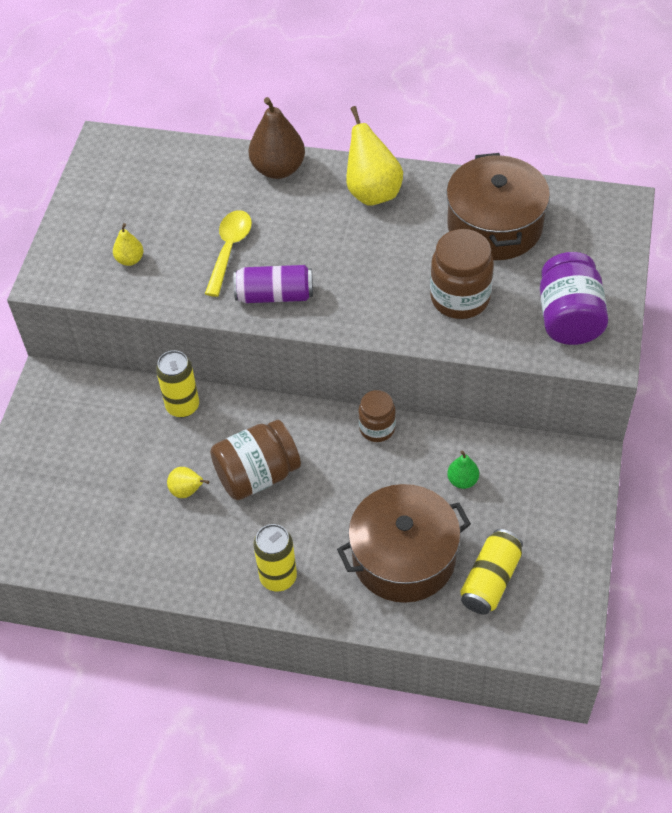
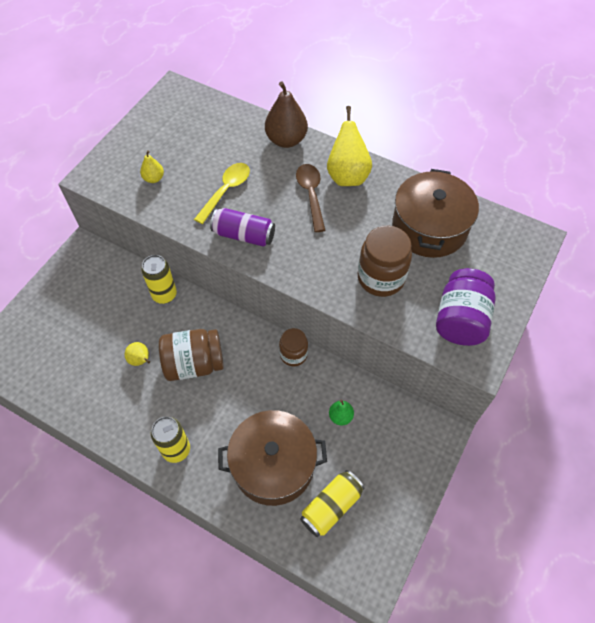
camera: 15 degrees right, 5 degrees up
none -> brown spoon [296,164,325,232]

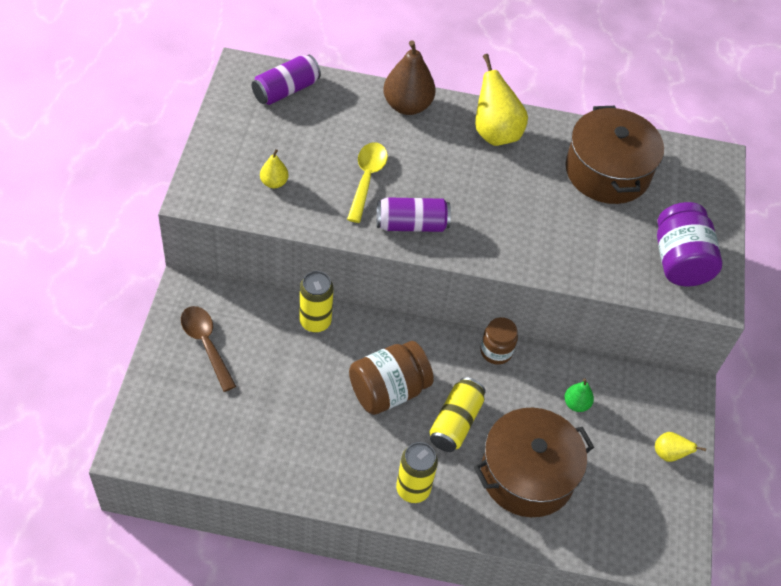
camera: 25 degrees left, 5 degrees down
yellow pear [125,342,150,366] -> yellow pear moved to [655,432,706,462]
brown spoon [296,164,325,232] -> brown spoon moved to [181,306,236,392]
yellow can [300,470,365,537] -> yellow can moved to [430,377,486,452]
brown jar [358,225,412,297] -> none
none -> purple can [252,55,321,105]

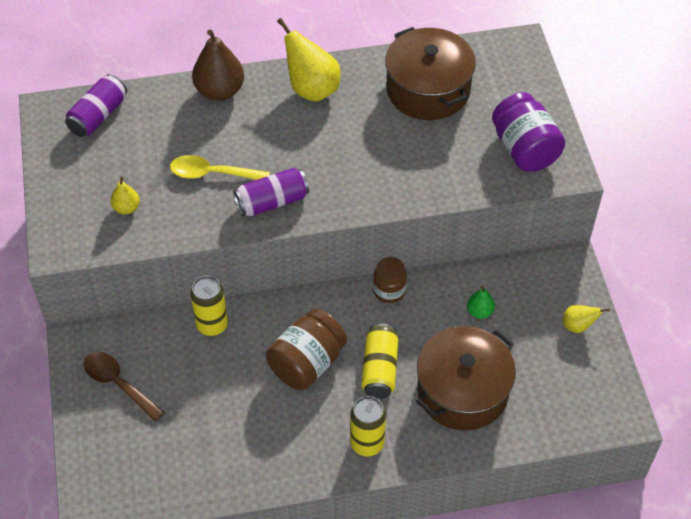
camera: 15 degrees left, 0 degrees up
yellow spoon [347,142,388,223] -> yellow spoon turned 75 degrees counterclockwise [170,155,270,180]

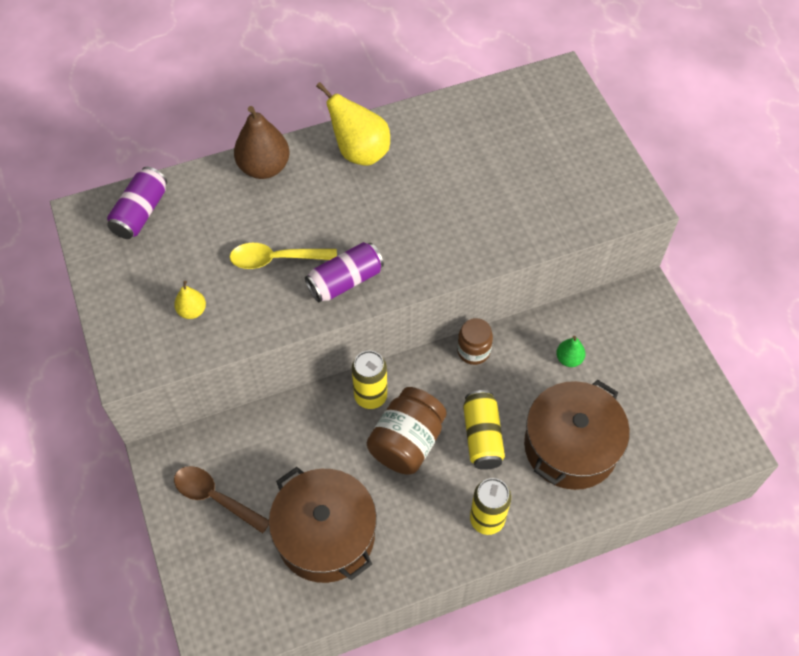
camera: 10 degrees left, 5 degrees up
yellow can [190,276,228,336] -> yellow can moved to [352,351,387,409]
brown pot [385,27,476,120] -> brown pot moved to [269,467,377,583]
purple jar [492,92,565,172] -> none
yellow pear [563,305,610,333] -> none

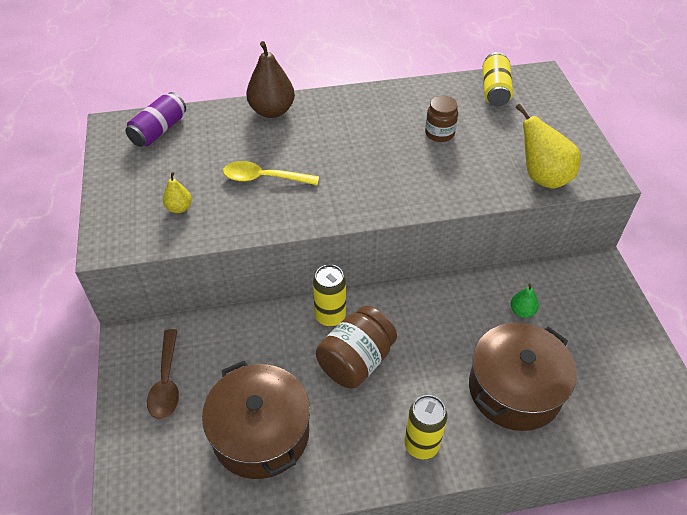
camera: 10 degrees right, 10 degrees down
brown spoon [174,466,269,533] -> brown spoon turned 135 degrees counterclockwise [147,329,179,419]
purple can [305,242,384,303] -> none
yellow pear [316,82,390,166] -> yellow pear moved to [515,103,581,189]
brown jar [457,318,493,365] -> brown jar moved to [425,96,458,142]
yellow can [463,390,505,470] -> yellow can moved to [483,52,513,107]

